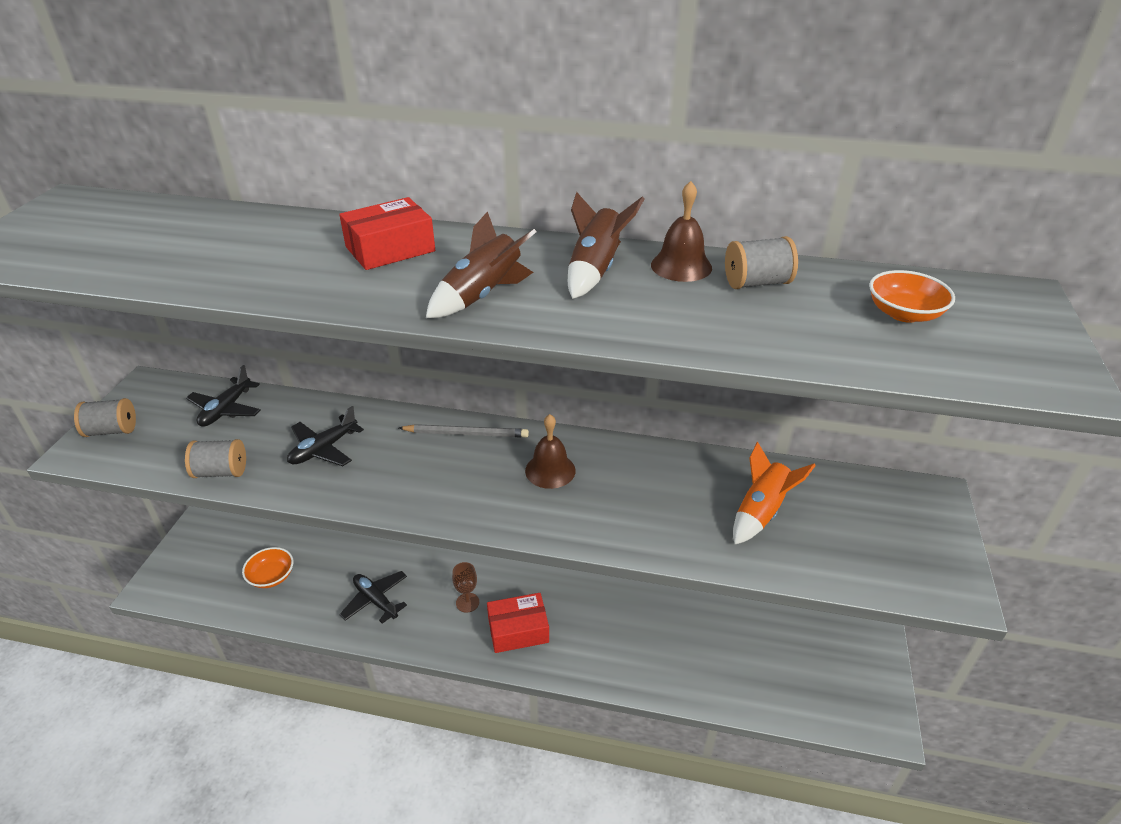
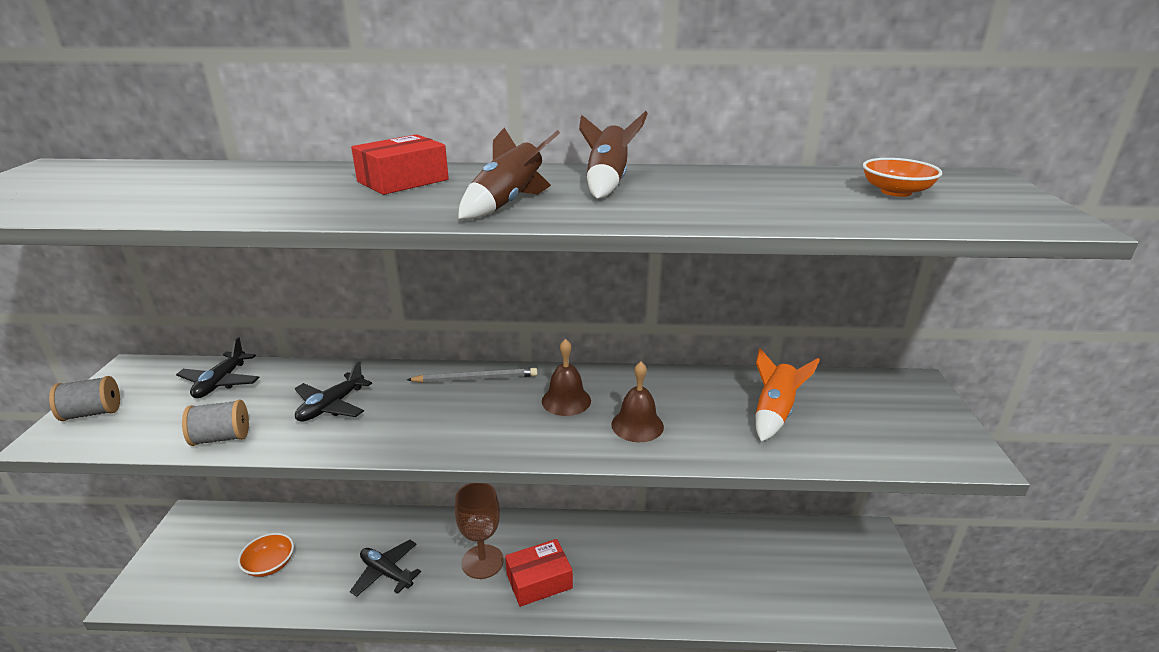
camera: 10 degrees left, 10 degrees down
brown goblet [452,562,479,613] -> brown goblet [455,483,504,579], size x1.75
brown bell [651,181,712,282] -> brown bell moved to [611,362,664,442]
grey spool [725,236,798,289] -> none

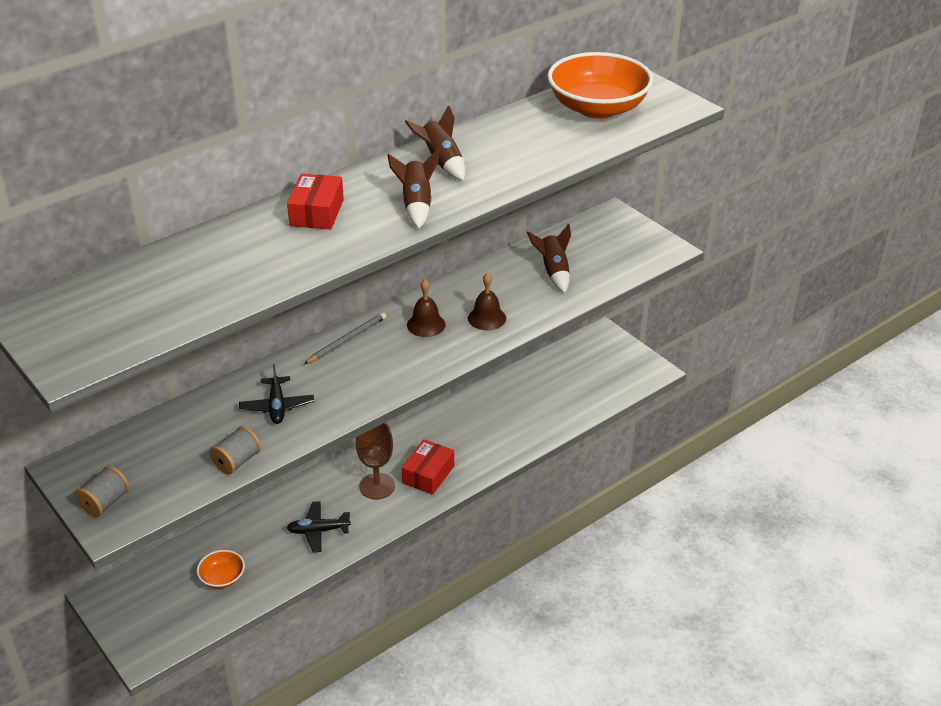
camera: 40 degrees left, 10 degrees up
black plane [176,337,260,398] -> none
orange rocket [756,348,820,442] -> brown rocket [527,224,571,293]
orange bowl [863,158,942,197] -> orange bowl [547,52,653,119], size x2.23

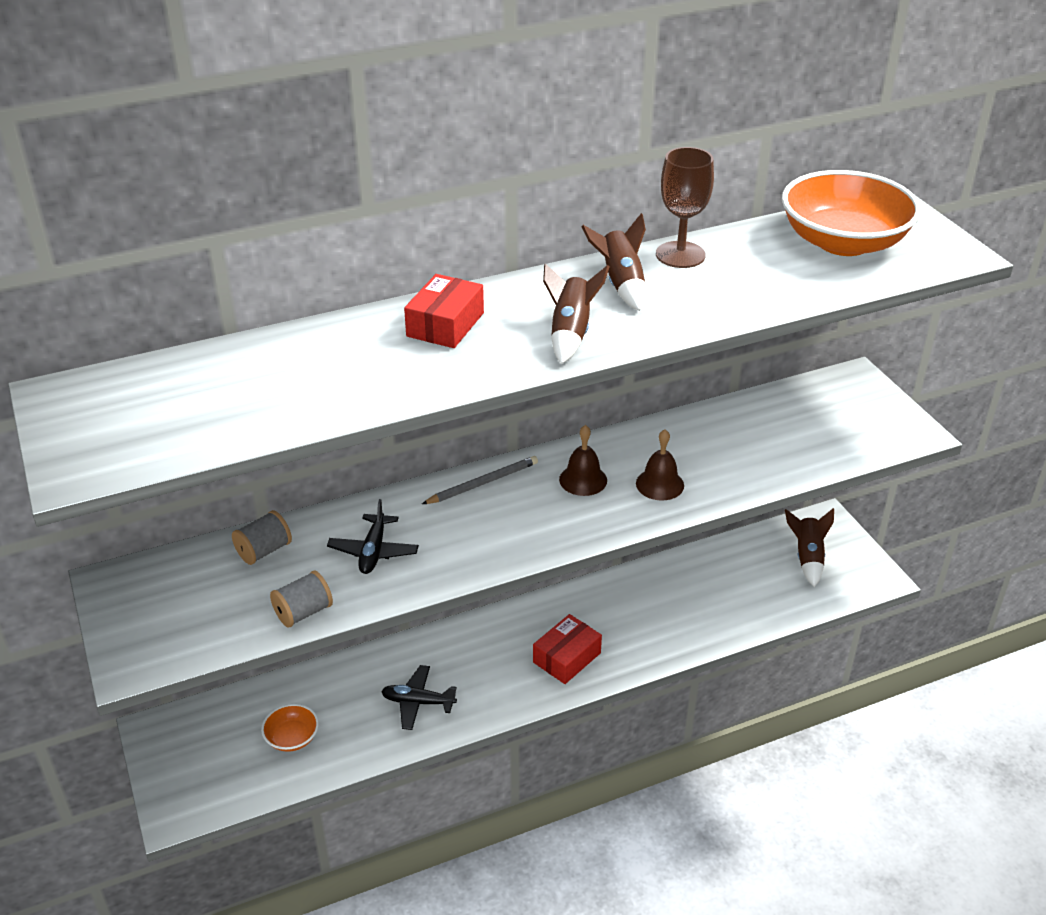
camera: 15 degrees right, 0 degrees up
grey spool [75,466,130,517] -> grey spool moved to [232,510,292,565]
brown goblet [356,422,395,499] -> brown goblet moved to [656,147,714,268]
brown rocket [527,224,571,293] -> brown rocket moved to [785,508,834,587]

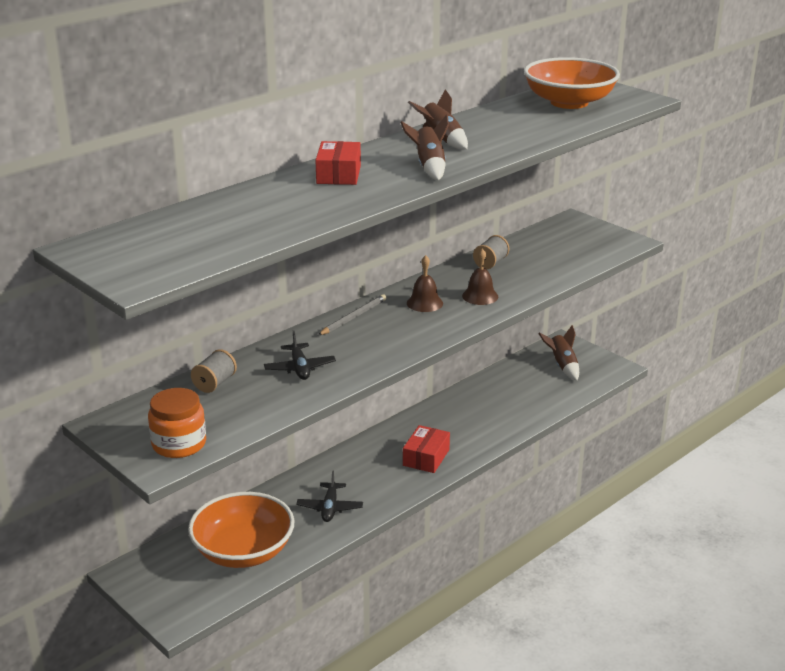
camera: 20 degrees left, 10 degrees down
orange bowl [261,704,319,752] -> orange bowl [188,492,295,568], size x2.23
grey spool [270,570,333,628] -> grey spool moved to [473,235,509,269]
black plane [381,665,457,730] -> black plane turned 75 degrees counterclockwise [296,471,363,522]
brown goblet [656,147,714,268] -> none
none -> orange jar [148,388,206,458]

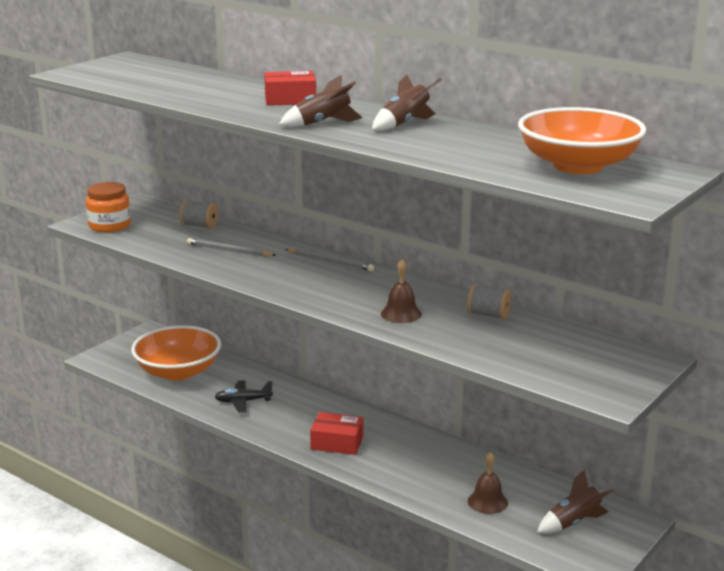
camera: 80 degrees right, 5 degrees down
black plane [264,330,336,380] -> grey pencil [187,238,276,257]
brown bell [407,255,443,312] -> brown bell moved to [468,452,508,514]

